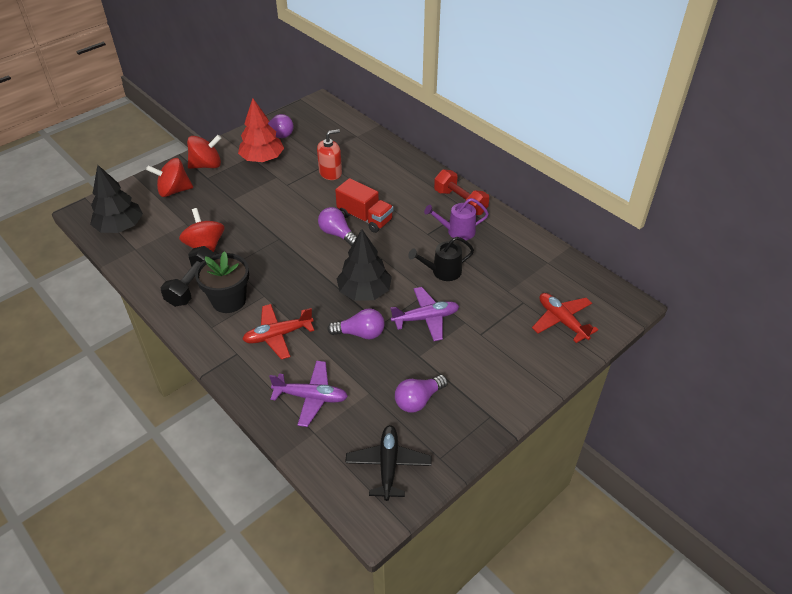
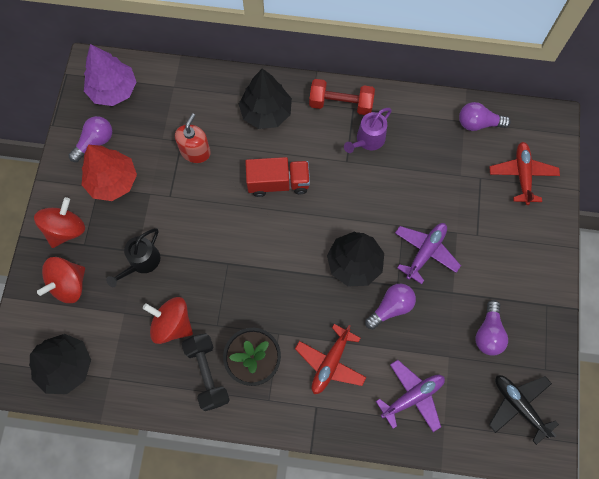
camera: 40 degrees left, 25 degrees up
purple light bulb [318,207,357,246] -> purple light bulb moved to [459,102,511,131]
black watering can [408,237,474,281] -> black watering can moved to [106,228,160,287]
red plane [532,293,598,343] -> red plane turned 75 degrees clockwise [489,142,560,205]
none -> purple tree [84,44,137,106]
none -> black tree [239,69,292,129]

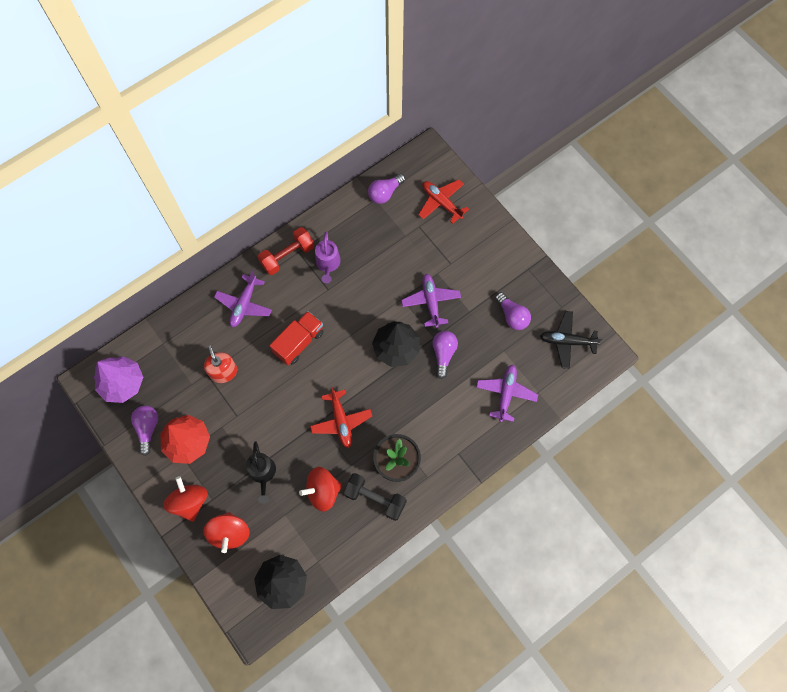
camera: 45 degrees left, 0 degrees up
black tree [239,69,292,129] -> purple plane [214,271,272,327]
red plane [295,324,367,394] -> red plane moved to [310,387,372,448]

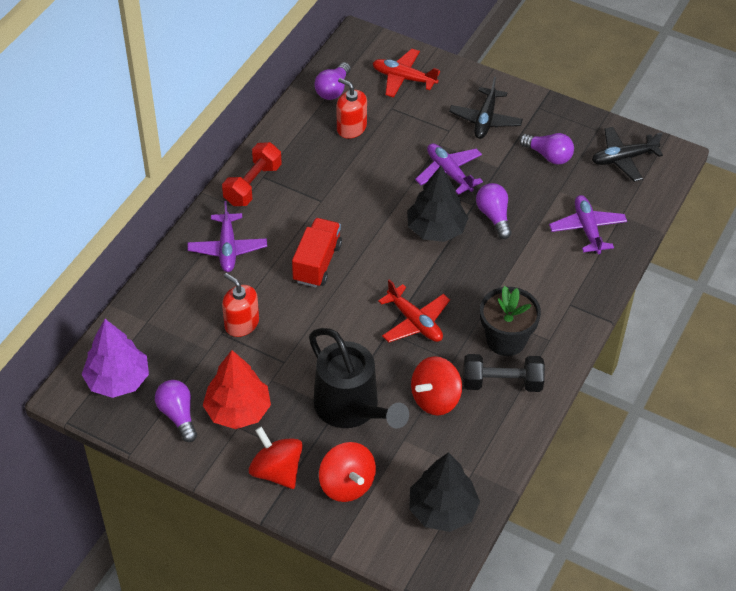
camera: 25 degrees left, 20 degrees down
black watering can [246,441,276,504] -> black watering can [309,328,409,429], size x1.76
purple watering can [315,232,341,283] -> none
none -> red soap dispenser [337,78,367,139]
none -> black plane [449,77,523,139]

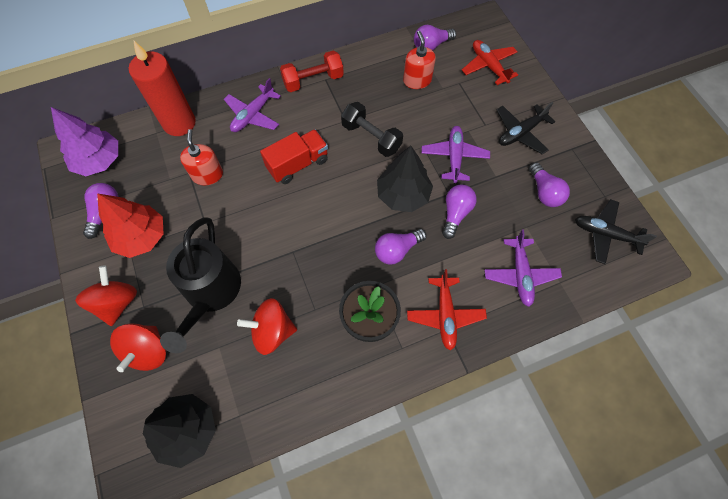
camera: 40 degrees right, 15 degrees up
red plane [378,279,450,342] -> red plane moved to [407,269,487,351]
black dumbbell [463,354,545,392] -> black dumbbell moved to [341,102,403,157]
purple plane [549,195,627,254] -> purple plane turned 150 degrees clockwise [484,230,562,307]
none -> red candle [129,41,196,136]
none -> purple light bulb [375,229,426,265]

